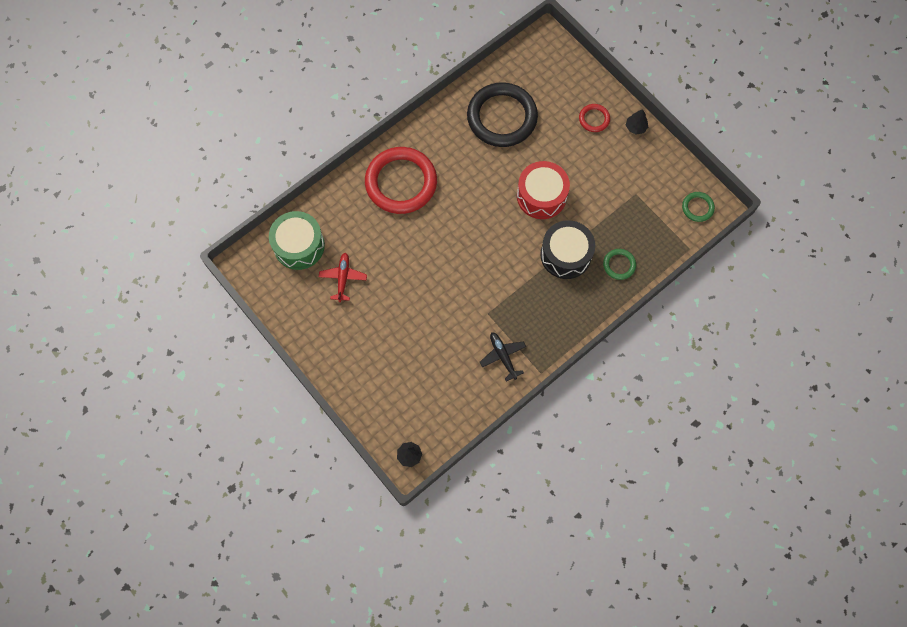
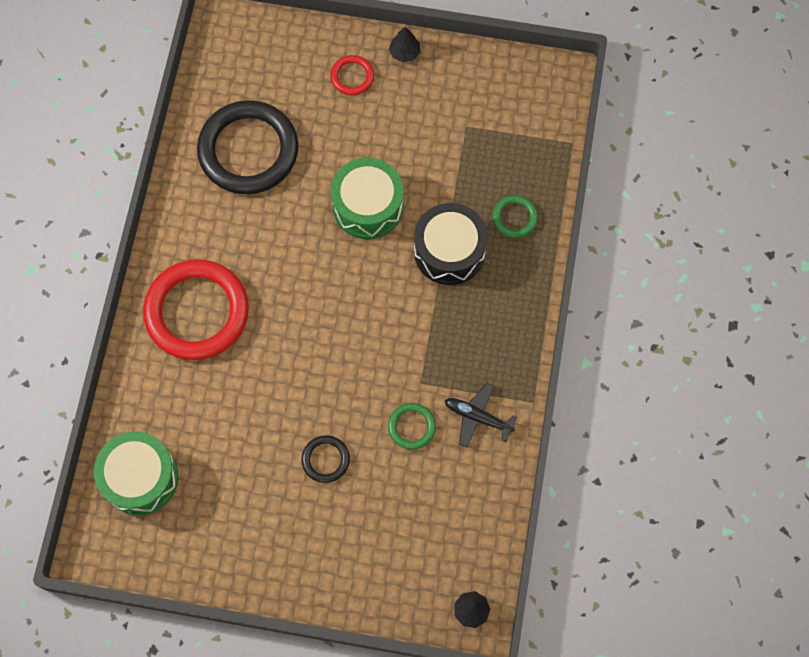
camera: 40 degrees left, 0 degrees up
red plane [319,253,367,302] -> none
red drum [517,161,570,219] -> green drum [331,157,403,239]
green ring [682,192,715,222] -> green ring moved to [388,403,436,450]
none -> black ring [302,435,350,483]

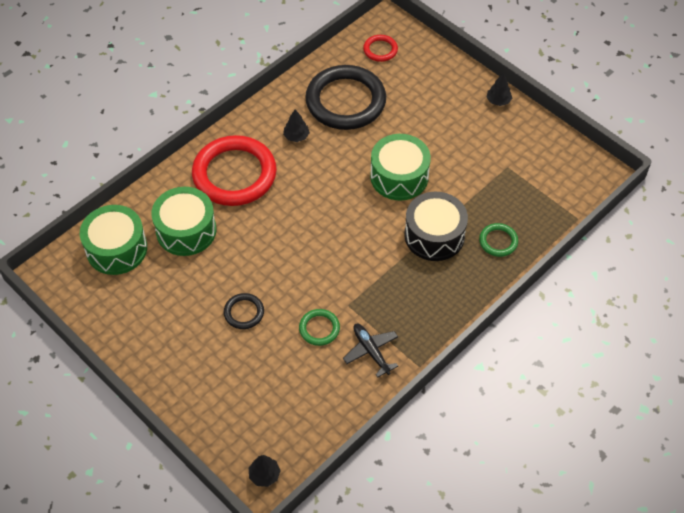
camera: 35 degrees right, 15 degrees down
red ring [330,55,374,95] -> red ring moved to [363,35,398,62]
none -> green drum [151,187,217,256]
none -> black tree [283,109,310,142]

